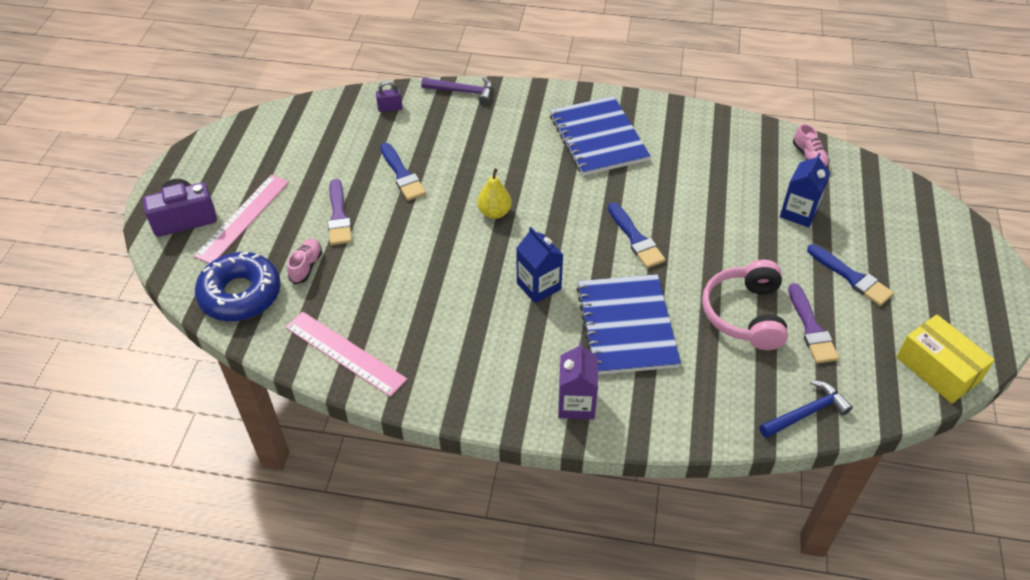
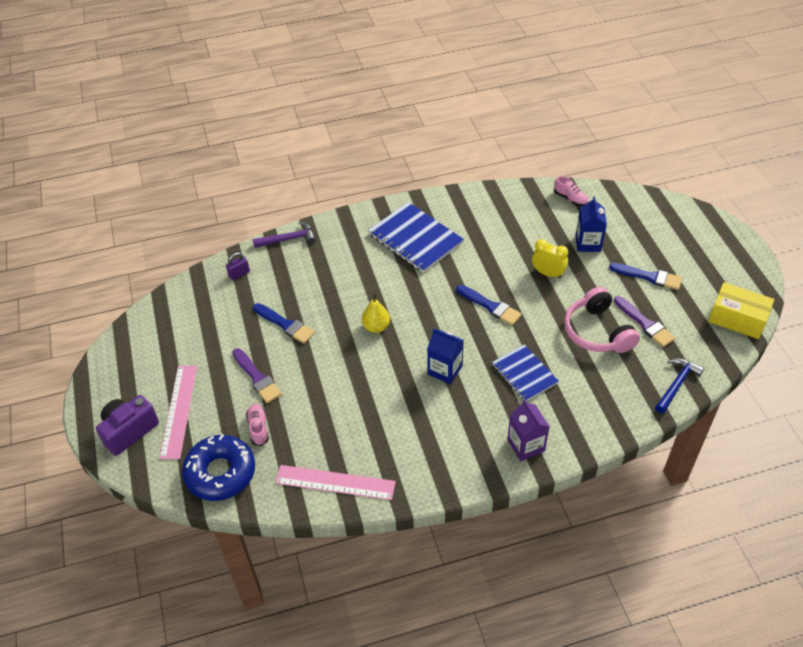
camera: 25 degrees left, 0 degrees up
blue notebook [576,274,681,375] -> blue notebook [492,344,559,401], size x0.63
none -> yellow clock [532,239,568,278]

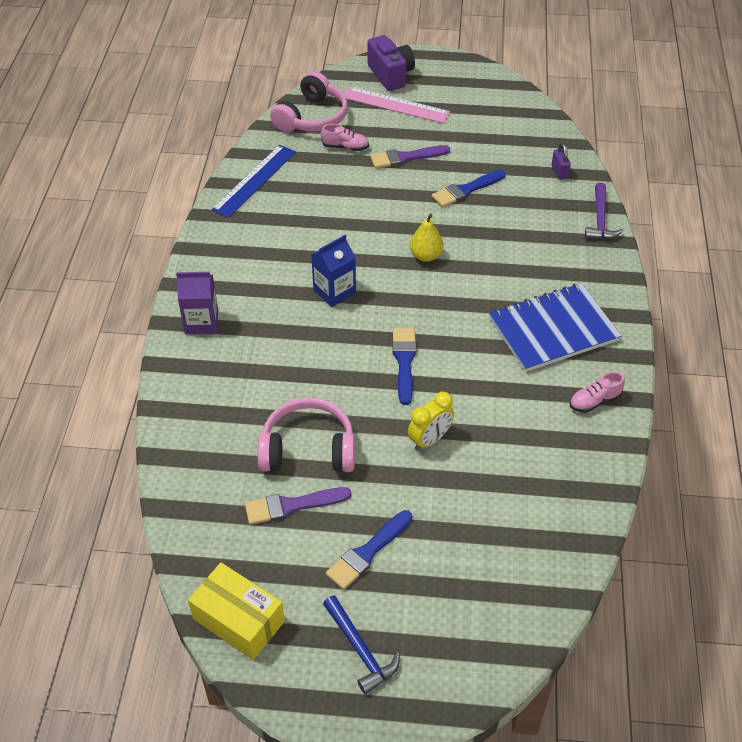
camera: 110 degrees right, 0 degrees up
blue donut [182,434,255,501] -> pink headphones [270,71,348,133]
pink ruler [275,465,396,500] -> blue ruler [211,145,296,218]
blue brush [456,285,522,325] -> blue brush turned 120 degrees clockwise [392,328,416,405]
blue notebook [492,344,559,401] -> none
pink shoe [554,176,589,206] -> pink shoe moved to [569,372,625,413]
blue carton [576,197,607,252] -> none
blue hammer [655,358,704,413] -> blue hammer moved to [323,595,400,694]
yellow box [708,282,774,339] -> yellow box turned 75 degrees clockwise [188,563,285,660]

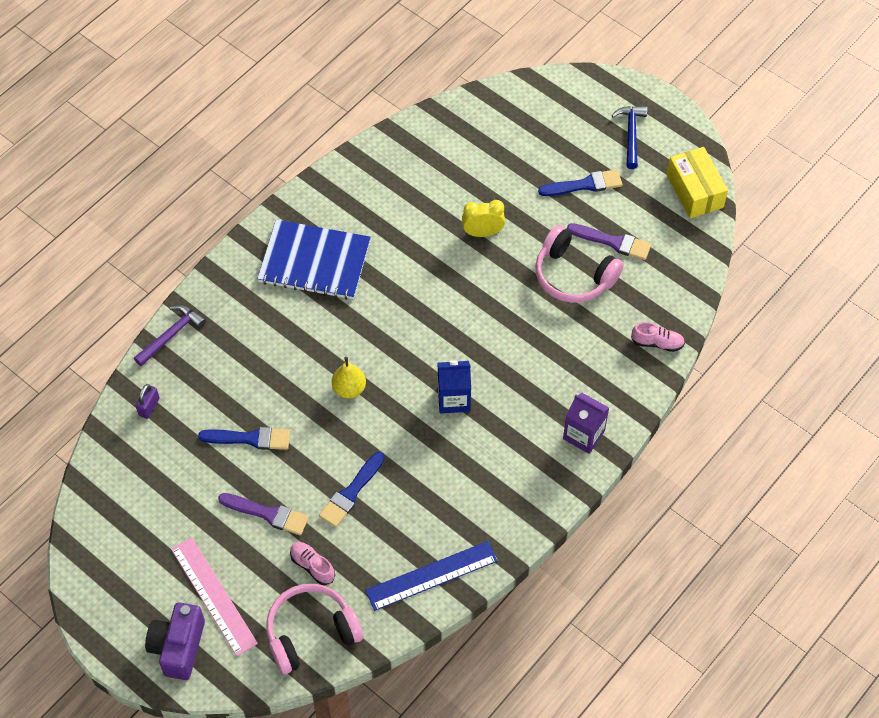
camera: 145 degrees left, 10 degrees up
blue brush [392,328,416,405] -> blue brush moved to [319,452,385,528]
pink shoe [569,372,625,413] -> pink shoe moved to [631,322,685,352]

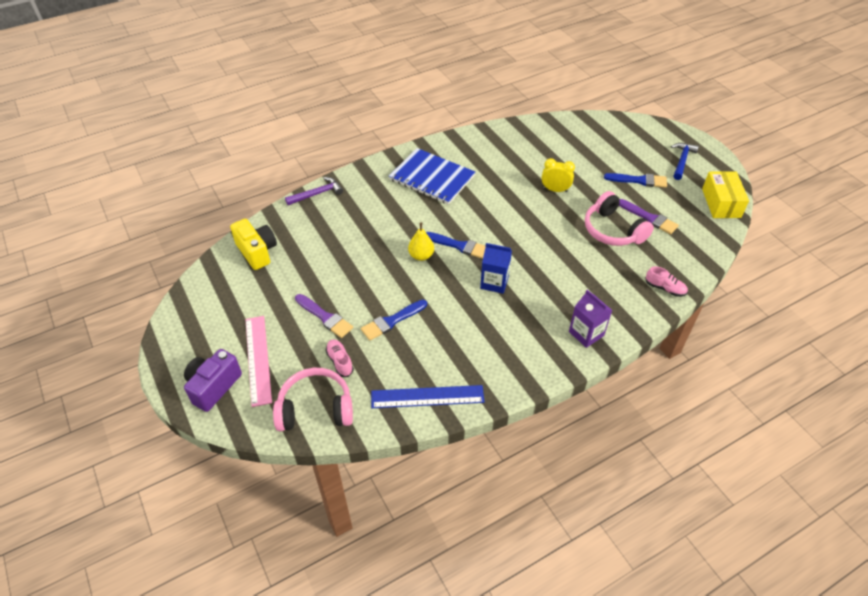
camera: 20 degrees right, 10 degrees down
purple padlock [136,384,160,419] -> none
blue brush [198,427,290,450] -> blue brush moved to [426,232,486,259]
none -> yellow camera [230,219,277,270]

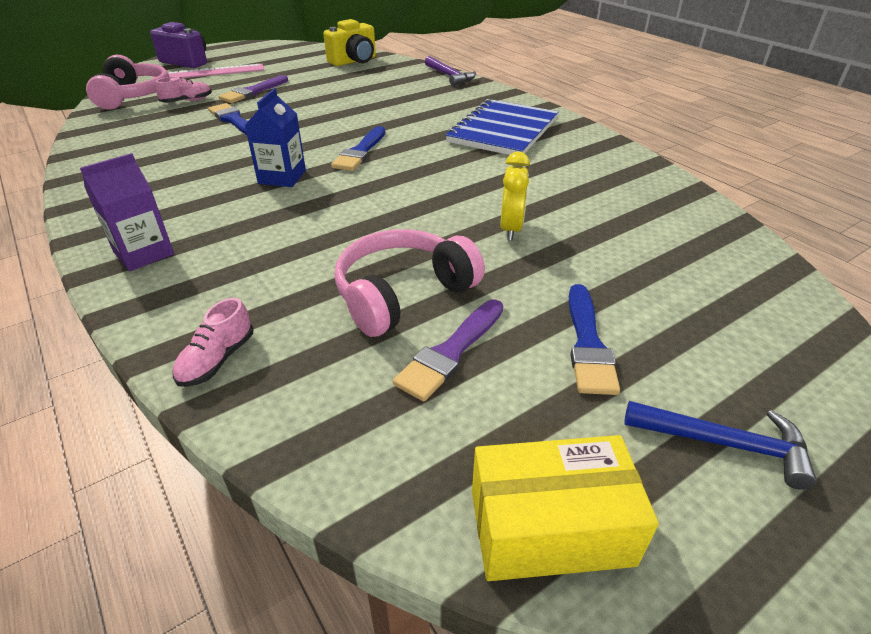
camera: 85 degrees right, 10 degrees down
blue ruler [371,385,484,408] -> none
yellow pear [408,222,434,261] -> none

